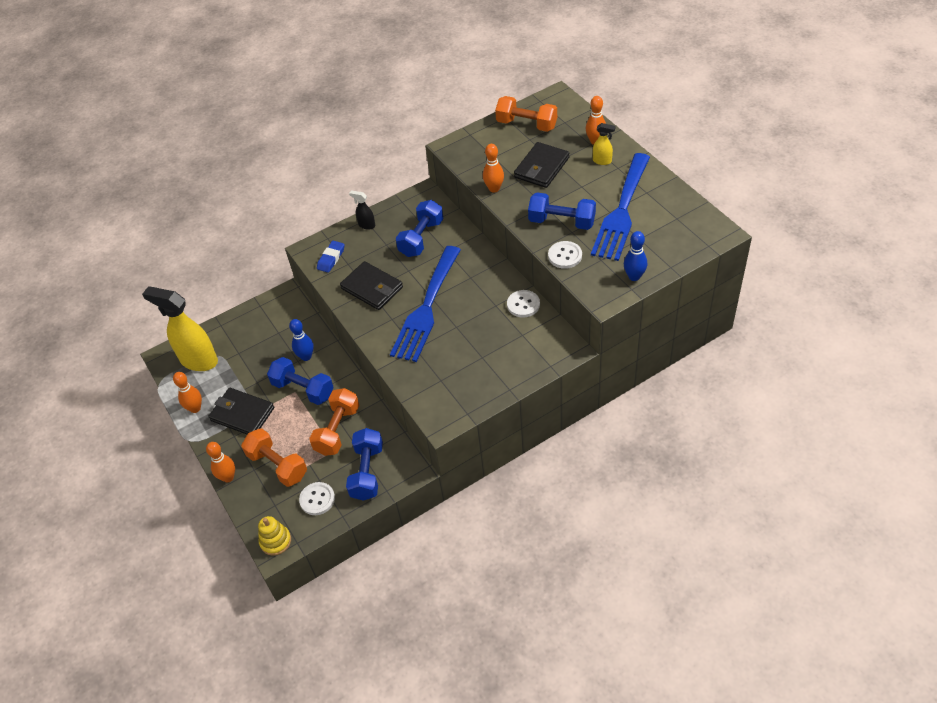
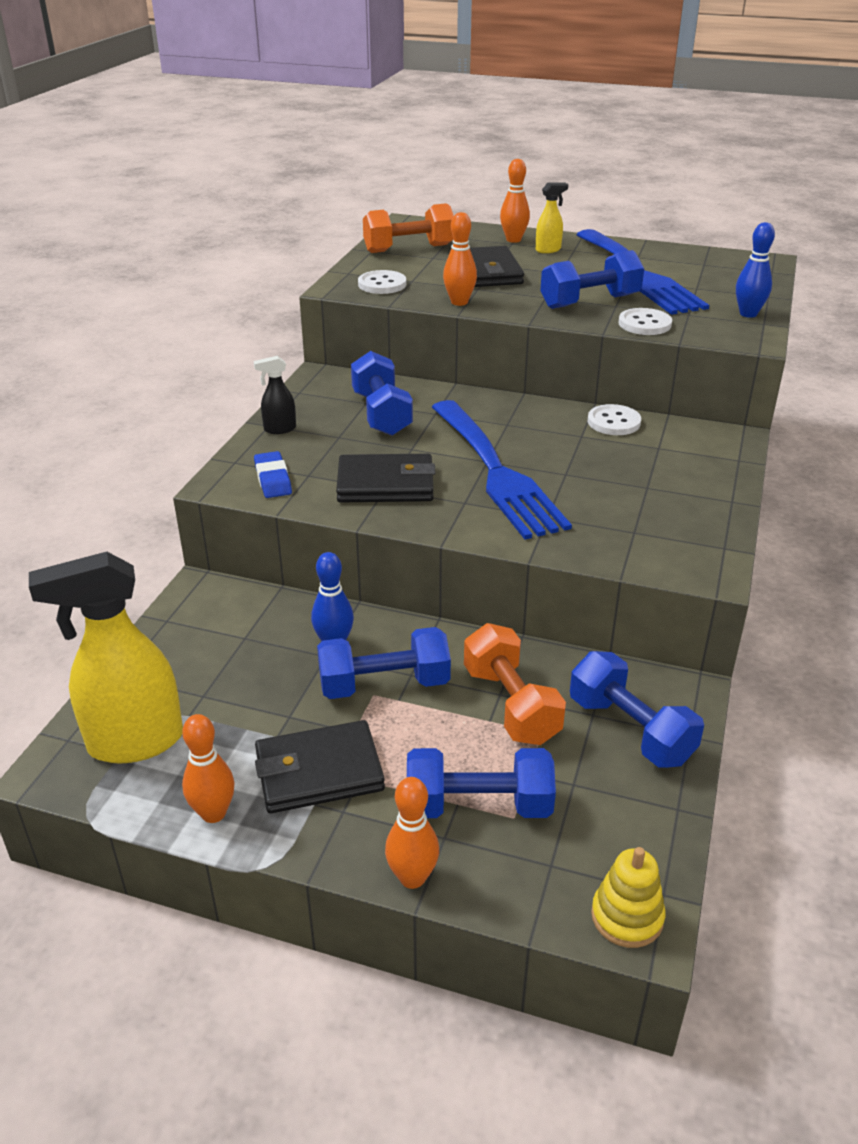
camera: 45 degrees left, 15 degrees down
orange dumbbell [241,428,307,487] -> blue dumbbell [407,748,556,818]
white button [299,482,335,515] -> white button moved to [358,270,406,294]

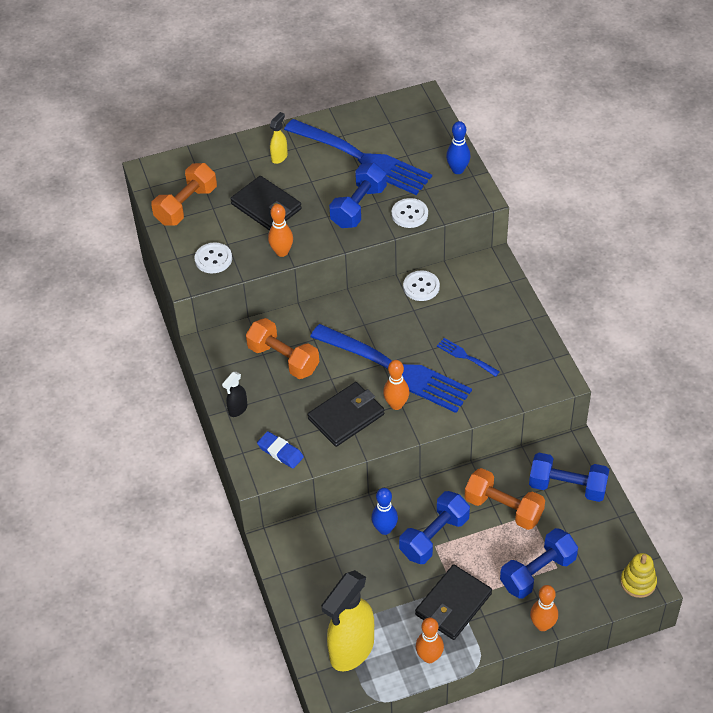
camera: 35 degrees left, 15 degrees up
blue dumbbell [351,351,413,436] -> orange dumbbell [246,318,319,379]
orange bowling pin [500,159,530,243] -> orange bowling pin moved to [383,360,409,410]
none -> blue fork [437,338,500,377]

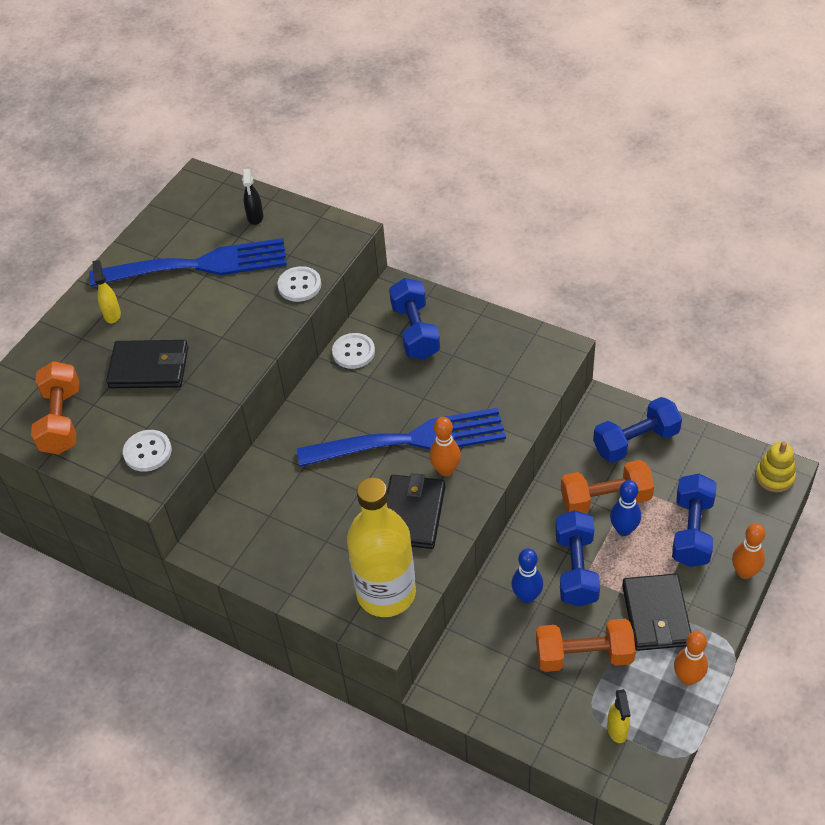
camera: 40 degrees left, 0 degrees up
black spray bottle [222,372,248,417] -> black spray bottle moved to [242,169,263,225]
orange dumbbell [246,318,319,379] -> orange dumbbell moved to [536,619,636,672]
blue eraser [257,431,304,469] -> yellow bottle [347,478,416,617]
orange bowling pin [268,204,293,257] -> none
yellow spray bottle [321,570,374,672] -> yellow spray bottle [607,689,631,743], size x0.45
blue dumbbell [329,163,387,228] -> blue dumbbell moved to [389,278,440,359]
blue fork [437,338,500,377] -> none
blue bowling pin [446,121,470,174] -> blue bowling pin moved to [610,480,641,536]

